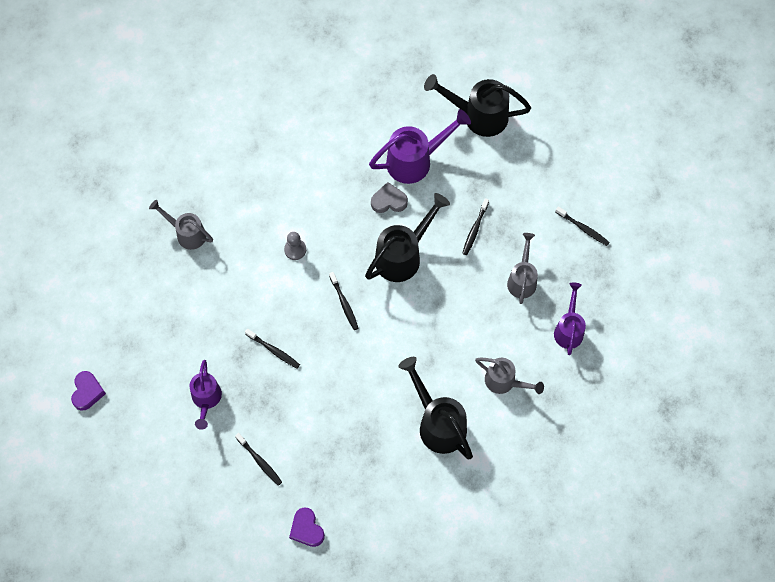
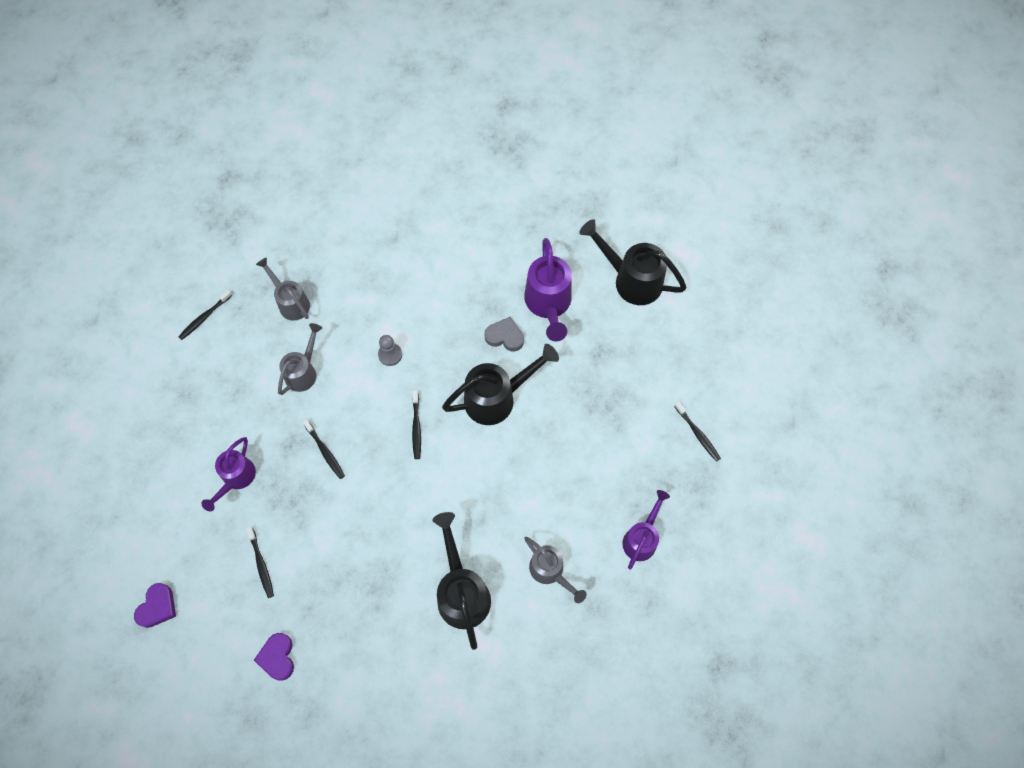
camera: 20 degrees right, 0 degrees up
purple heart [71,371,106,411] -> purple heart moved to [134,583,176,628]
purple watering can [369,109,471,184] -> purple watering can turned 90 degrees clockwise [524,238,572,341]
black toothbrush [462,198,489,255] -> black toothbrush moved to [178,290,232,340]
grey watering can [507,233,538,304] -> grey watering can moved to [278,323,322,395]

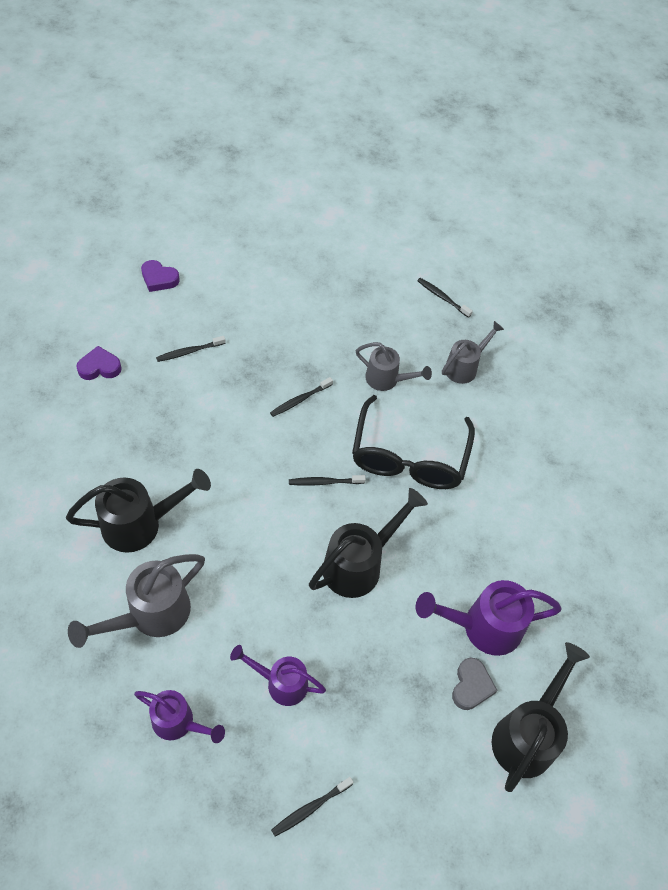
camera: 85 degrees right, 10 degrees down
purple watering can [201,437,256,511] -> purple watering can moved to [230,645,326,706]
grey pawn [378,335,402,366] -> black glasses [352,395,475,489]
black watering can [442,344,559,425] -> black watering can turned 105 degrees counterclockwise [309,488,428,598]
grey heart [484,317,524,352] -> grey heart moved to [452,658,498,710]
grey watering can [524,537,587,603] -> grey watering can [68,554,205,648], size x1.55

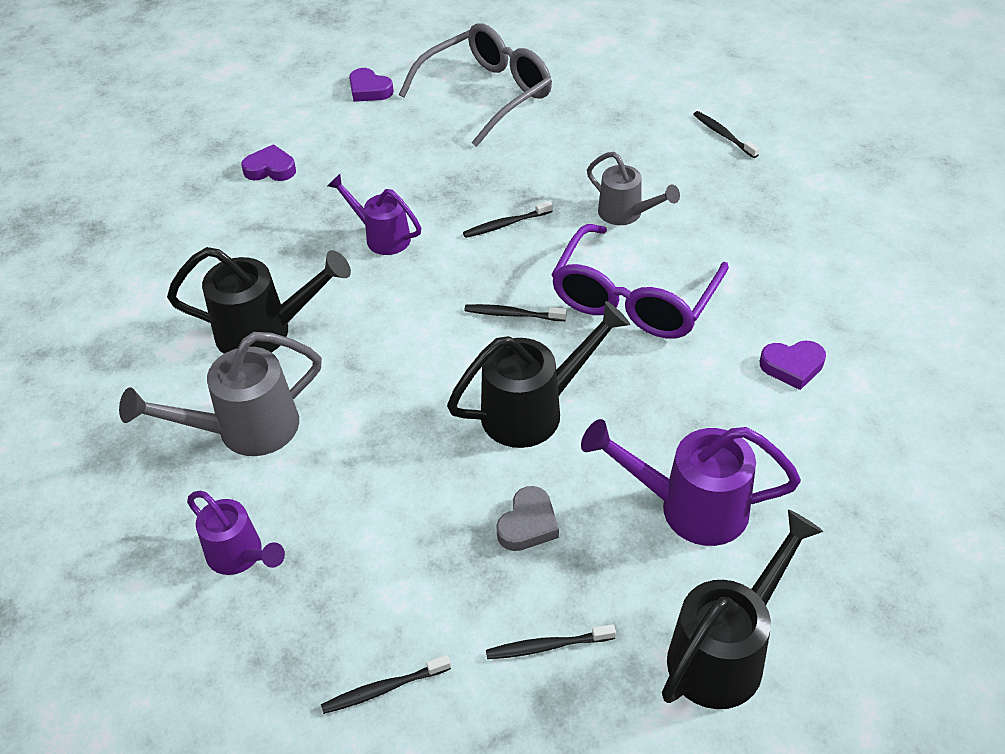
camera: 20 degrees right, 10 degrees down
black toothbrush [156,336,226,362] -> black toothbrush moved to [486,624,616,659]
purple watering can [230,645,326,706] -> purple watering can moved to [327,174,421,255]
black glasses [352,395,475,489] -> purple glasses [551,224,729,339]
grey watering can [442,321,504,384] -> none
grey heart [452,658,498,710] -> grey heart moved to [496,486,559,551]
none -> grey glasses [399,23,552,147]
none -> purple heart [760,341,826,390]

